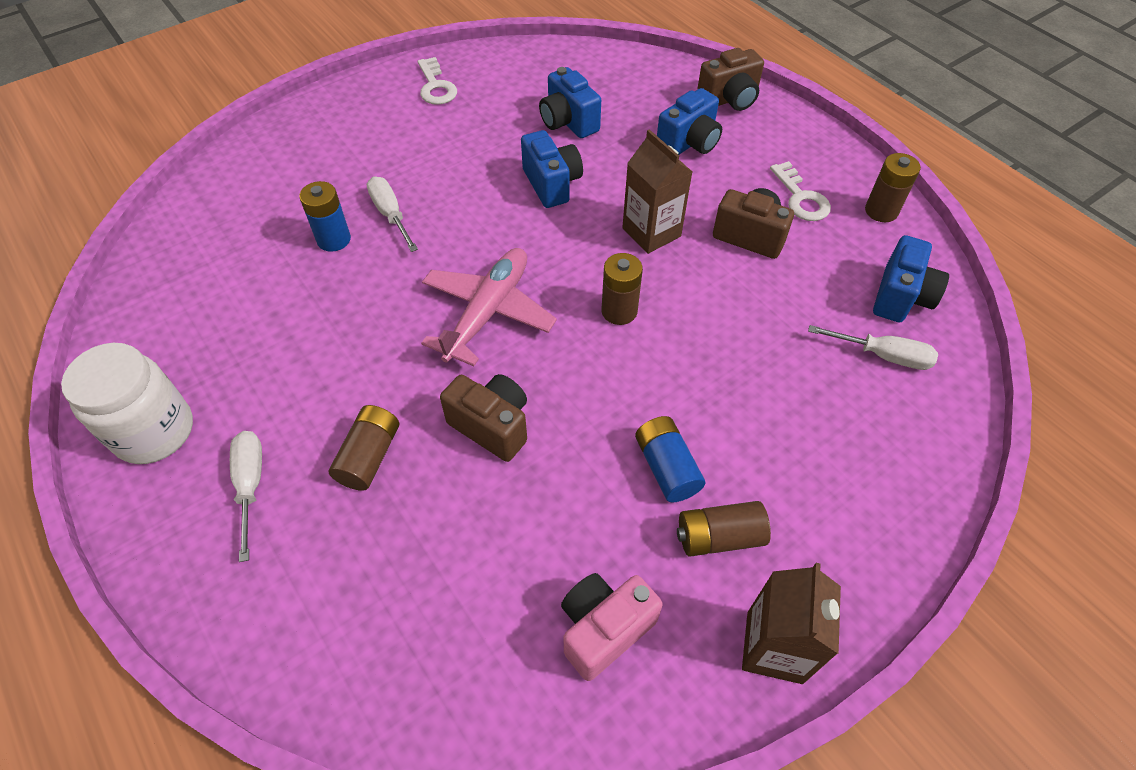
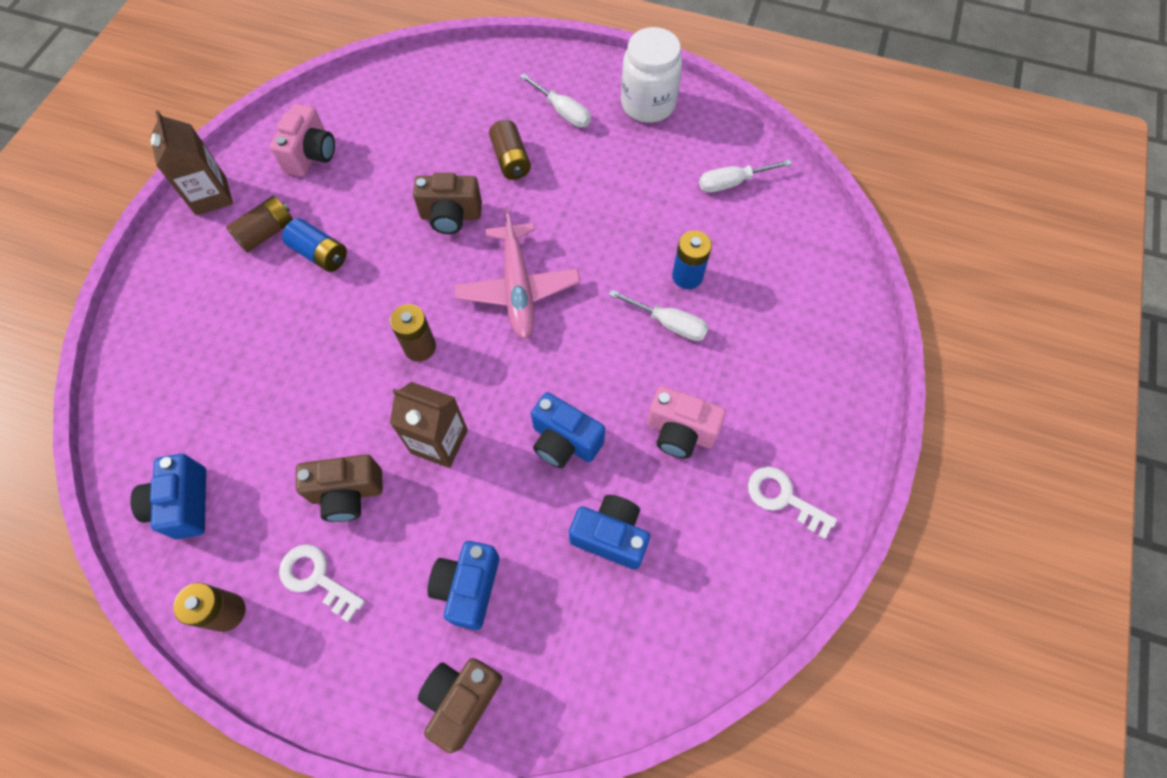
camera: 145 degrees right, 10 degrees up
white screwdriver [808,325,938,370] -> white screwdriver moved to [699,160,792,193]
none -> pink camera [647,386,726,458]

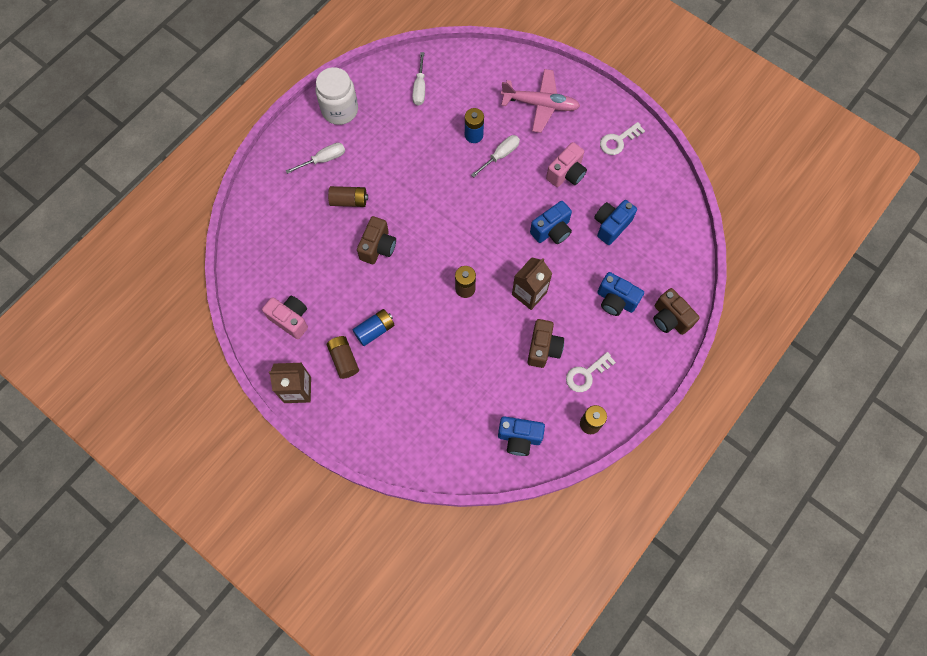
camera: 70 degrees left, 5 degrees up
pink plane [454,206,580,339] -> pink plane moved to [501,69,580,133]

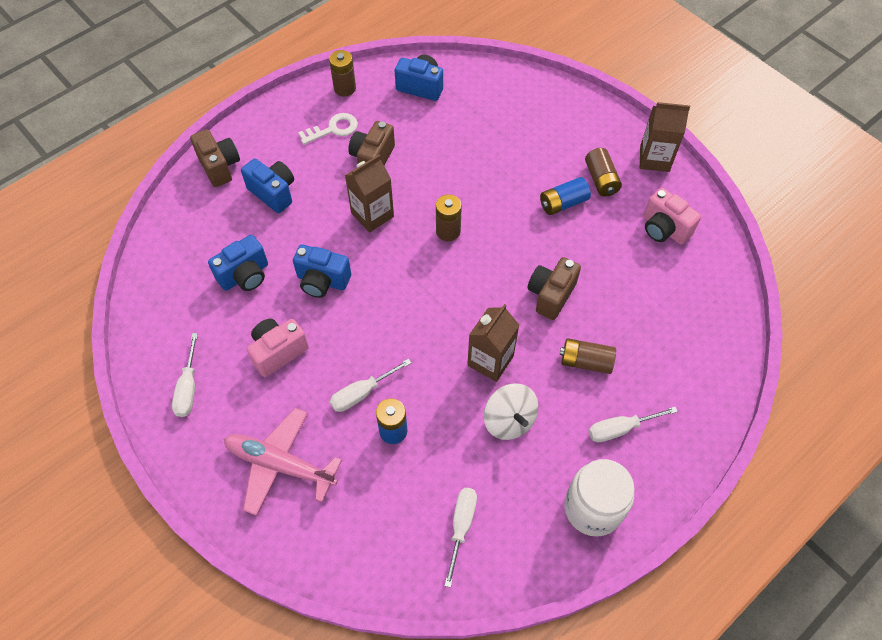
camera: 170 degrees left, 10 degrees down
blue camera [530,201,572,244] -> blue camera turned 135 degrees counterclockwise [293,244,351,298]
white key [600,122,645,155] -> white screwdriver [172,333,198,417]
none -> brown carton [467,304,519,382]
none -> white spinning top [484,383,538,440]

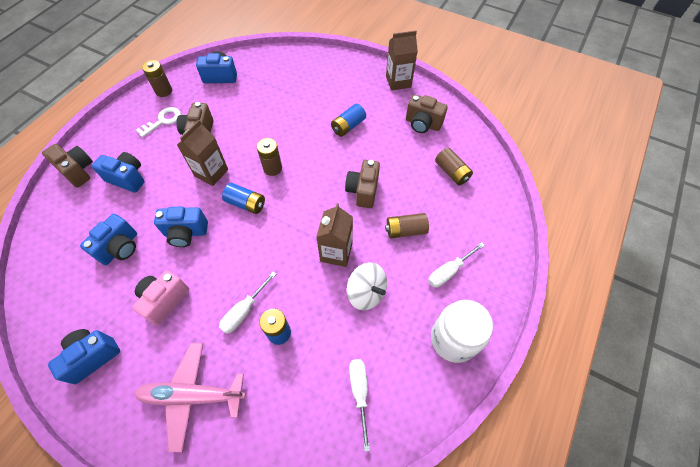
camera: 20 degrees left, 0 degrees up
white screwdriver [172,333,198,417] -> blue camera [48,329,120,384]
brown battery [585,148,622,197] -> brown battery moved to [435,148,473,185]
pink camera [643,188,701,244] -> brown camera [406,94,448,133]
none -> blue battery [222,183,265,214]

